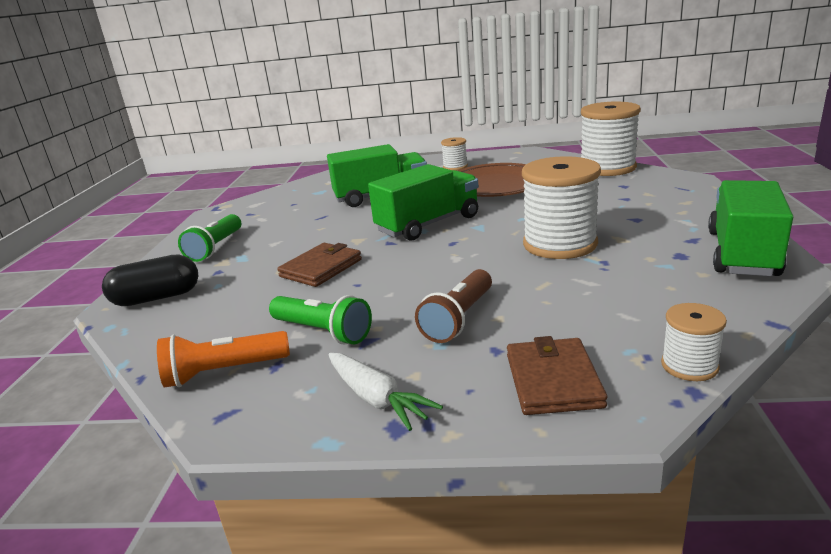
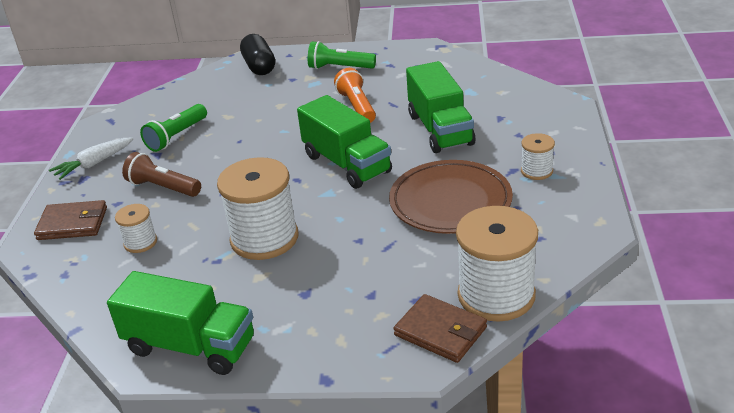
camera: 90 degrees right, 10 degrees up
orange flashlight [157,331,290,388] -> orange flashlight moved to [334,68,376,123]
brown wallet [277,243,362,287] -> brown wallet moved to [394,294,487,363]
white spool [661,303,727,381] -> white spool moved to [115,204,157,253]

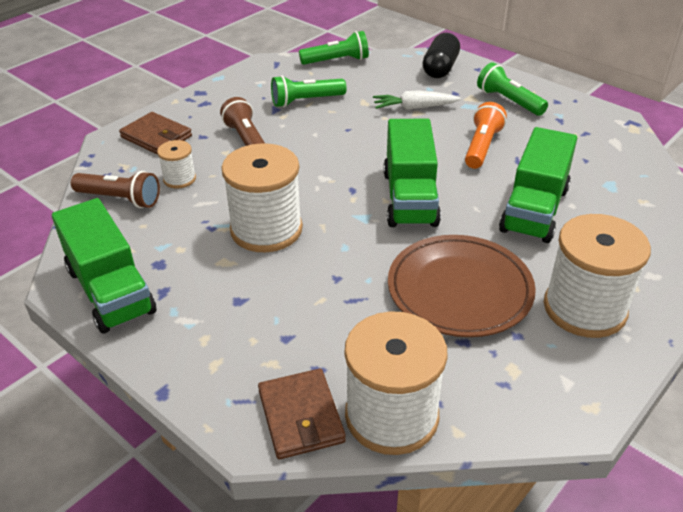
camera: 35 degrees right, 5 degrees up
white carrot [49,137,133,180] -> white carrot moved to [373,91,461,110]
white spool [521,133,555,180] -> white spool [544,214,651,338], size x2.03
none -> brown flashlight [71,171,160,208]
none -> green flashlight [299,31,369,65]

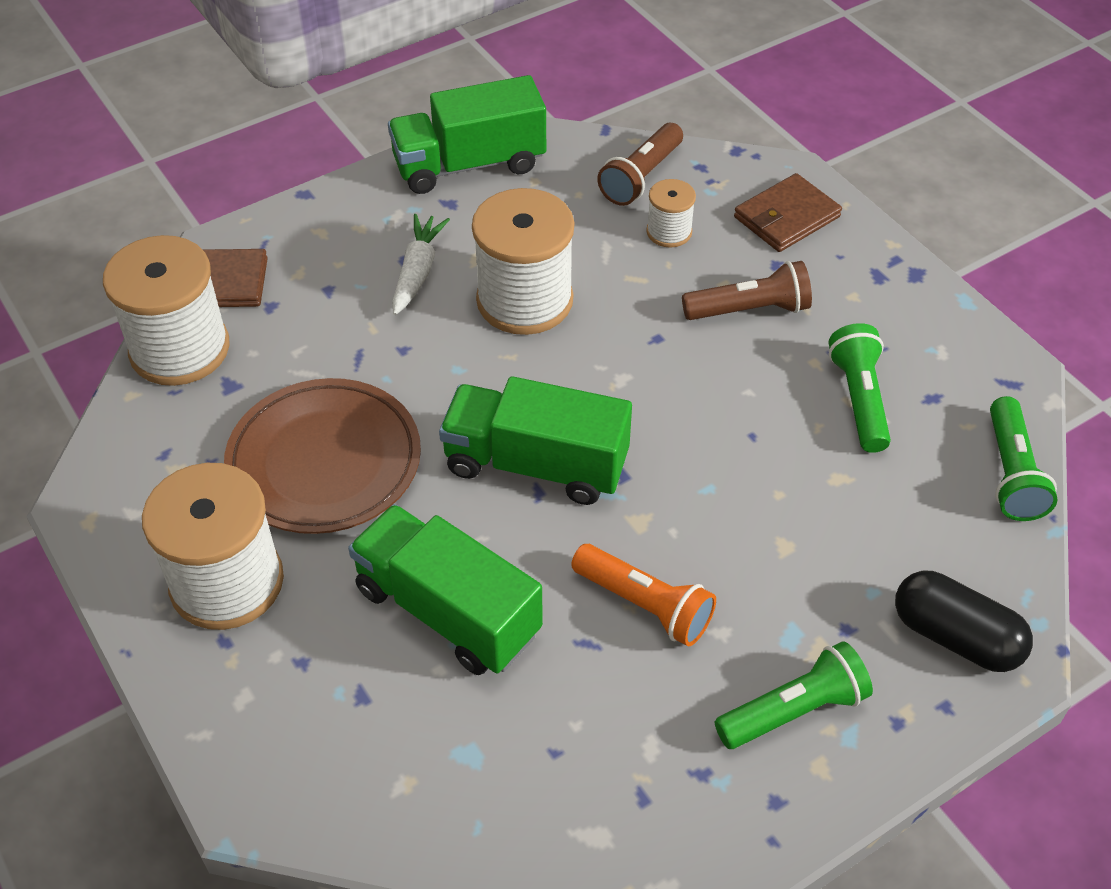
camera: 105 degrees right, 10 degrees up
white carrot [373,91,461,110] -> white carrot moved to [392,214,450,315]

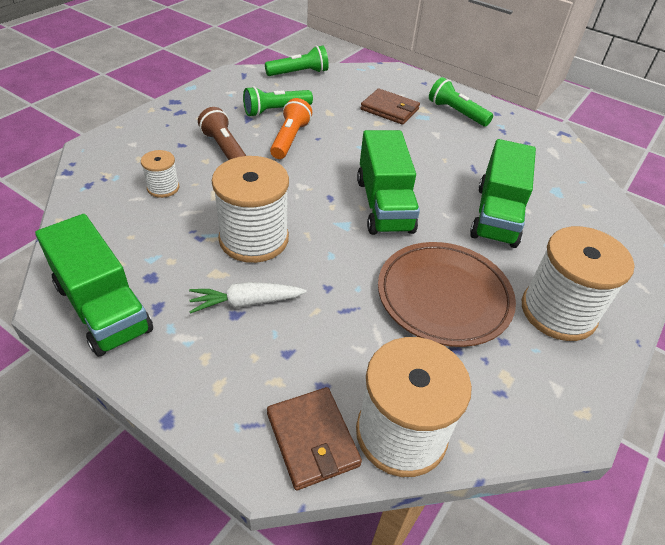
camera: 115 degrees left, 5 degrees down
orange flashlight [571,544,716,646] -> orange flashlight moved to [270,98,312,159]
brown flashlight [597,123,683,206] -> none
brown wallet [734,173,842,252] -> brown wallet moved to [360,88,420,125]
black capsule [895,571,1033,672] -> none

